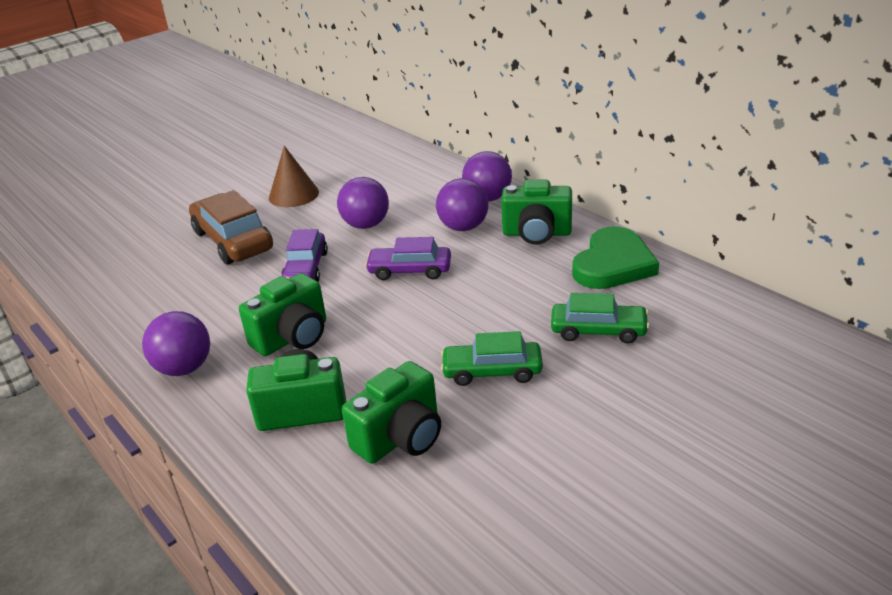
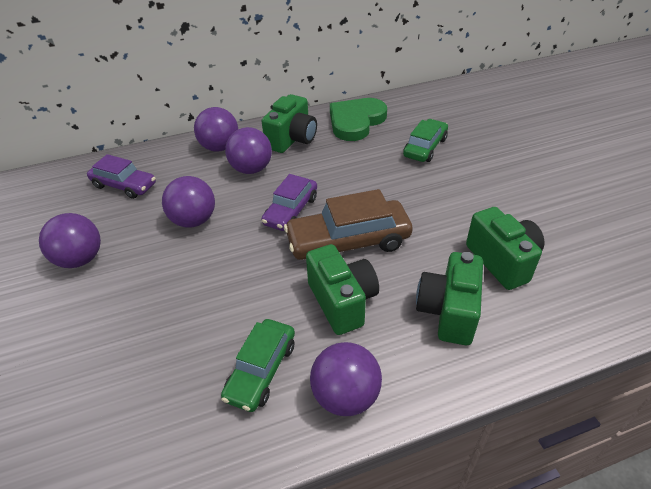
camera: 70 degrees left, 10 degrees up
brown car [189,190,273,264] -> brown car moved to [284,189,413,260]
brown cone [269,146,319,207] -> purple ball [39,213,101,268]
purple car [281,229,328,282] -> purple car moved to [87,154,156,199]
green car [441,331,543,386] -> green car moved to [221,319,295,412]
green heart [572,226,659,289] -> green heart turned 105 degrees counterclockwise [330,98,387,141]

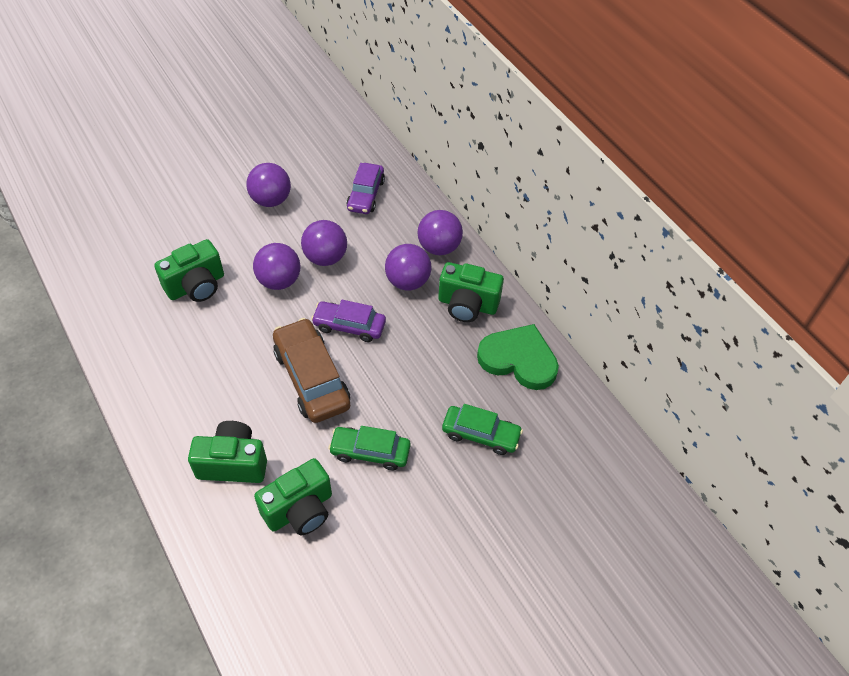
camera: 75 degrees right, 10 degrees up
green car [221,319,295,412] -> green car moved to [328,426,411,470]
green camera [306,244,379,335] -> green camera moved to [154,239,224,302]
purple ball [310,342,382,416] -> purple ball moved to [253,243,300,290]

